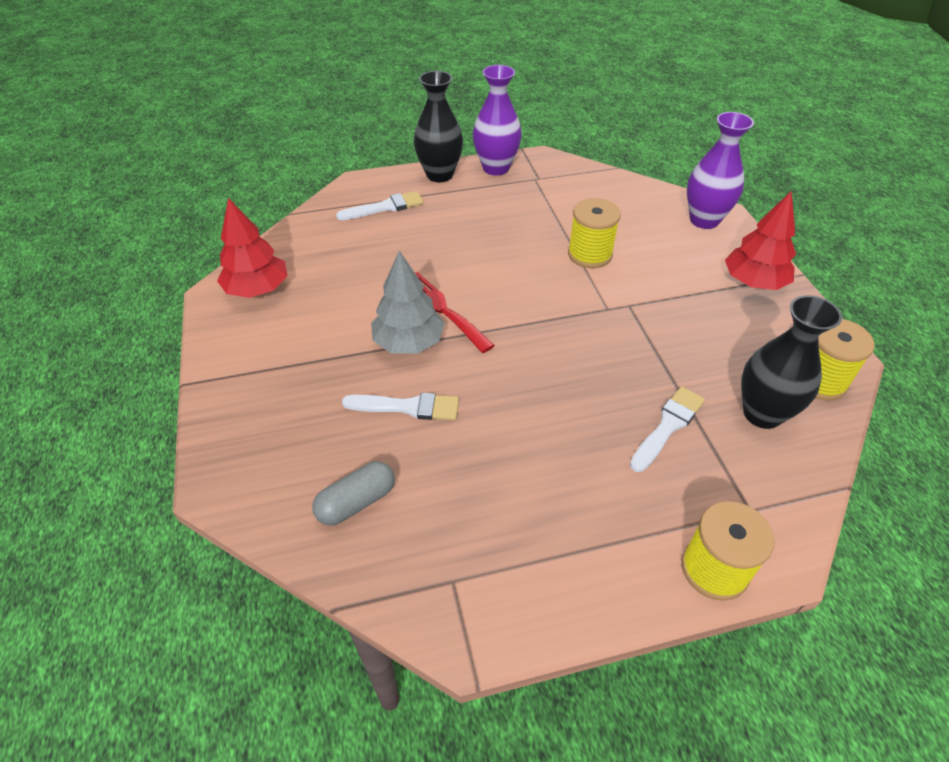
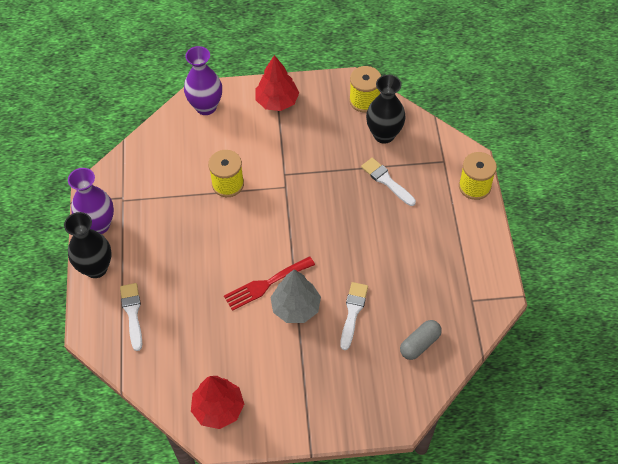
camera: 80 degrees left, 10 degrees up
grey capsule [312,461,395,526] -> grey capsule turned 75 degrees clockwise [400,320,442,360]

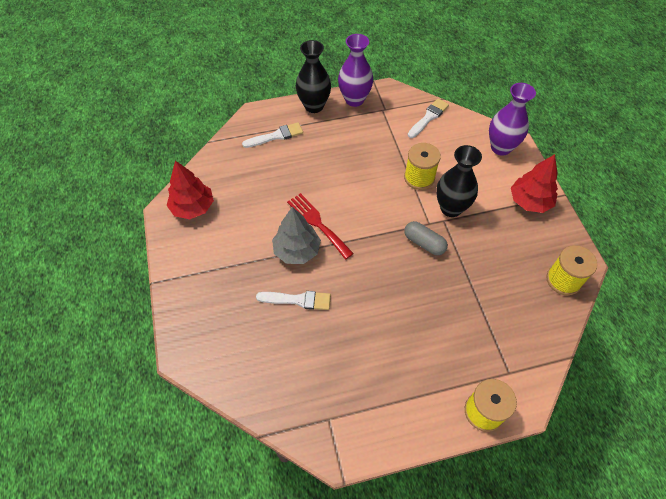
camera: 80 degrees right, 0 degrees up
white brush [361,158,416,206] -> white brush moved to [408,99,449,138]
black vase [366,75,406,144] -> black vase moved to [436,145,482,217]
grey capsule [400,320,442,360] -> grey capsule moved to [404,221,448,255]

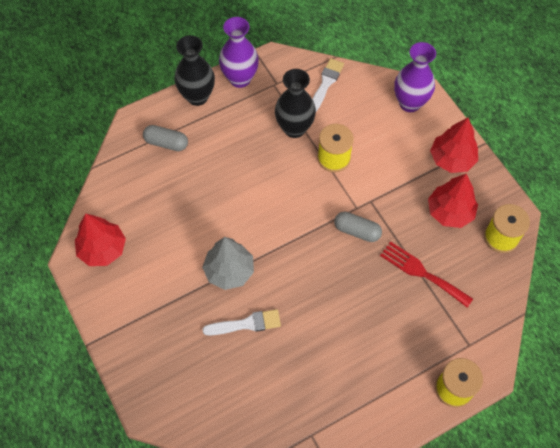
camera: 15 degrees left, 5 degrees up
white brush [242,122,303,148] -> grey capsule [143,125,188,151]
red fork [287,193,354,259] -> red fork moved to [380,242,473,307]
black vase [436,145,482,217] -> black vase moved to [275,69,316,138]
none -> red tree [428,173,478,228]

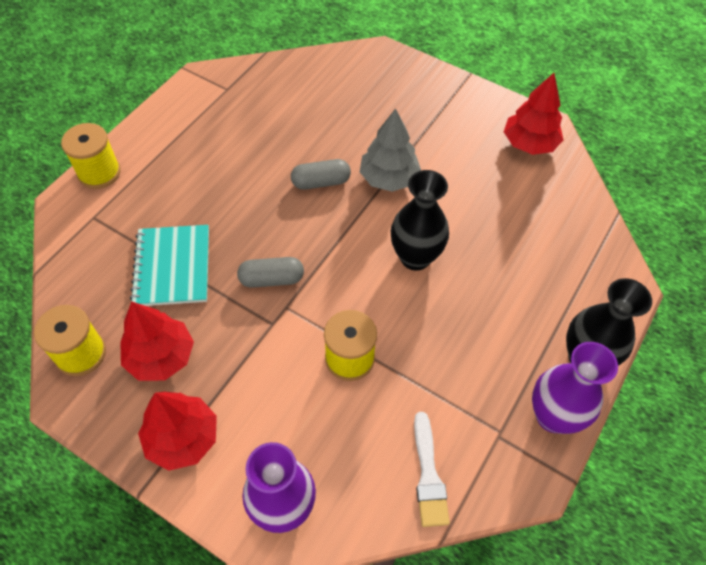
camera: 150 degrees right, 5 degrees down
grey capsule [143,125,188,151] -> grey capsule moved to [291,159,351,190]
white brush [203,309,281,336] -> none
black vase [275,69,316,138] -> black vase moved to [391,170,449,271]
red fork [380,242,473,307] -> turquoise notebook [130,225,209,306]

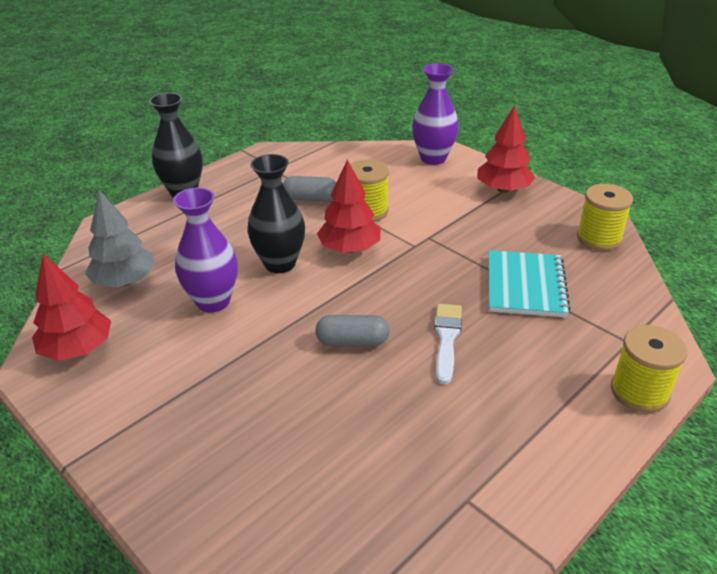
camera: 165 degrees left, 20 degrees down
red tree [120,302,194,381] -> red tree moved to [317,160,380,253]
grey capsule [237,257,304,288] -> grey capsule moved to [283,176,336,202]
grey tree [360,108,421,192] -> grey tree moved to [85,190,155,287]
white brush [414,412,450,527] -> white brush moved to [434,304,462,384]
purple vase [532,342,618,434] -> purple vase moved to [173,187,238,312]

